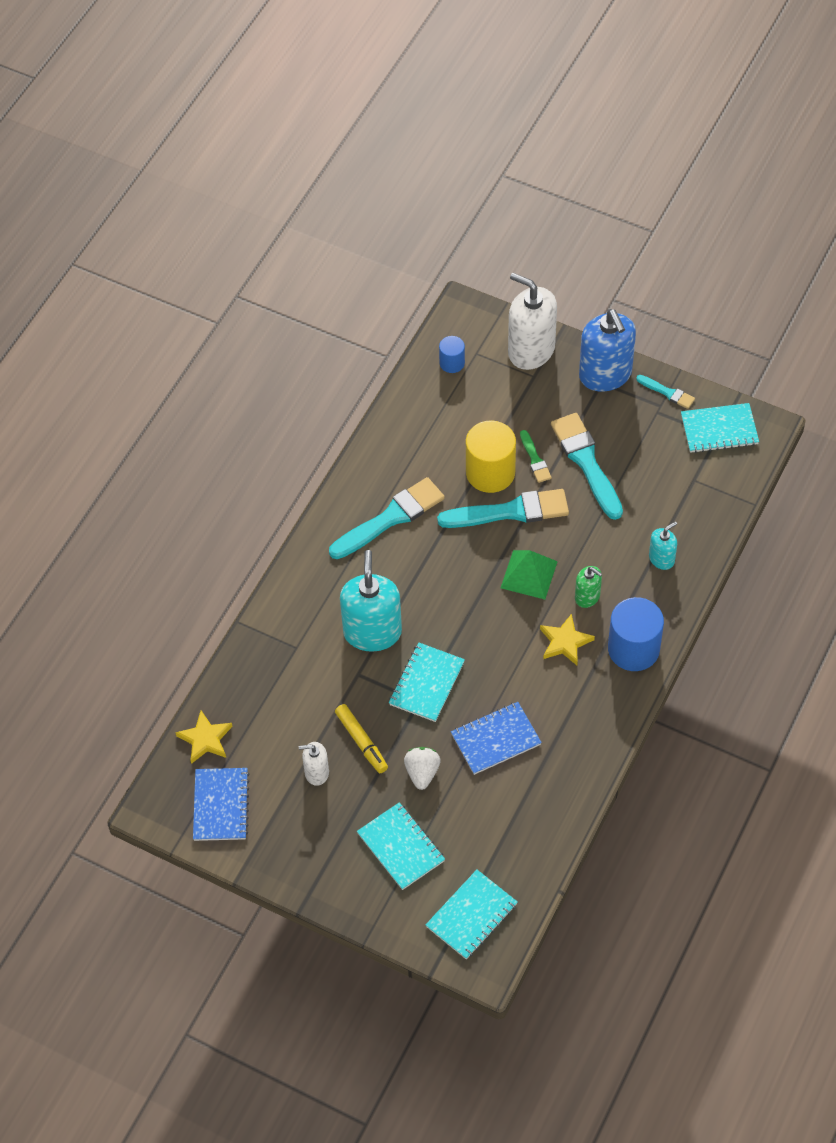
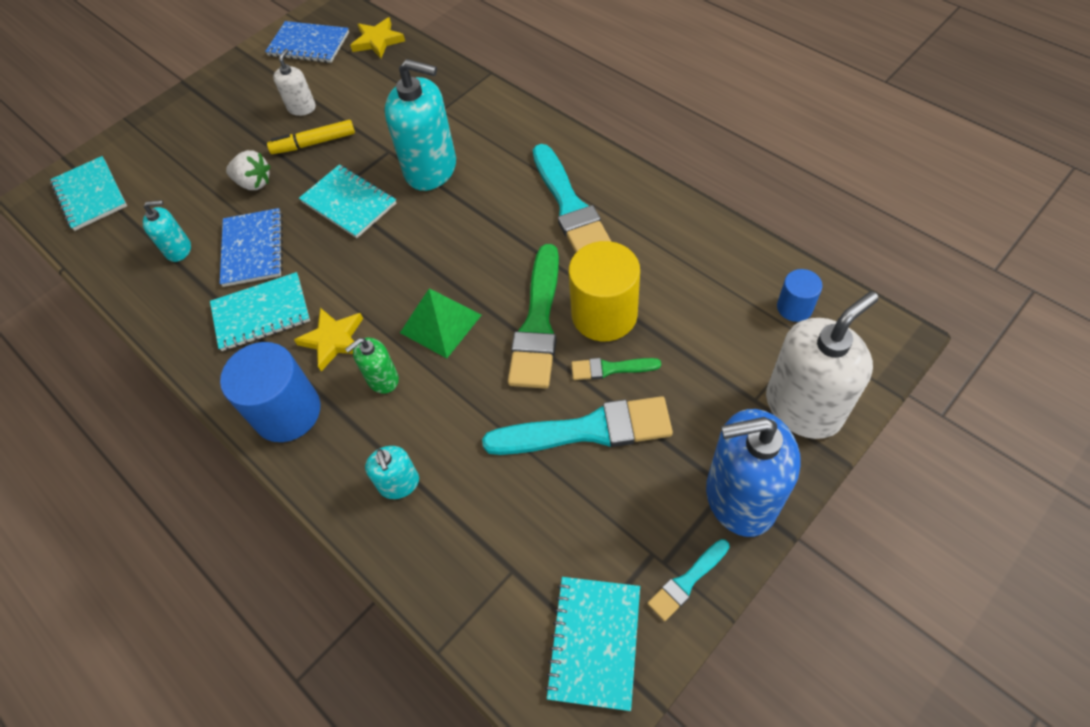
camera: 110 degrees right, 0 degrees up
turquoise notebook [357,802,445,890] -> turquoise notebook moved to [210,272,310,351]
turquoise brush [437,489,569,528] -> green brush [508,244,559,389]
none -> turquoise soap dispenser [143,200,191,262]

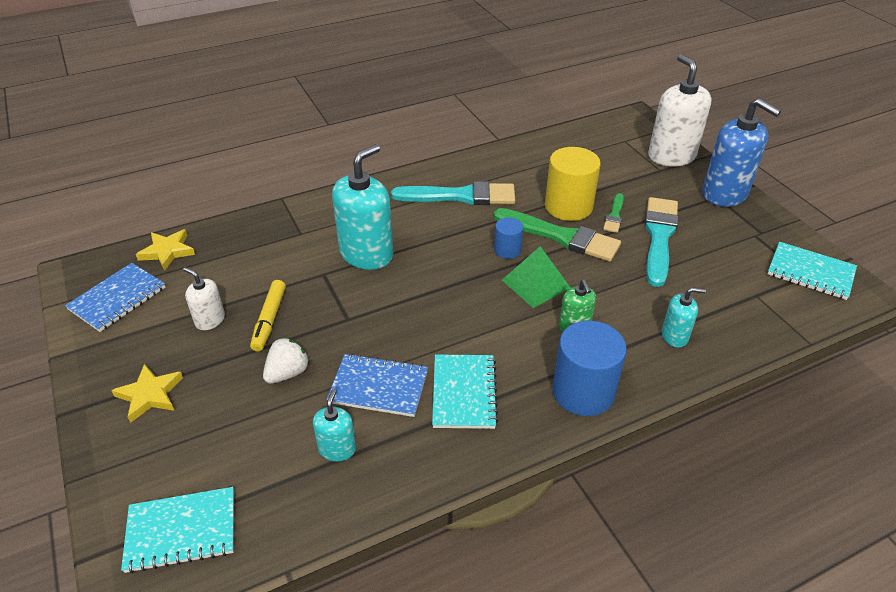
camera: 75 degrees left, 15 degrees down
yellow star [294,308,363,371] -> yellow star moved to [111,364,183,423]
turquoise notebook [299,164,396,238] -> none
turquoise brush [647,539,730,621] -> none
blue soap dispenser [706,409,801,537] -> blue soap dispenser turned 60 degrees counterclockwise [702,98,781,207]
blue cylinder [777,269,822,322] -> blue cylinder moved to [494,217,523,259]

